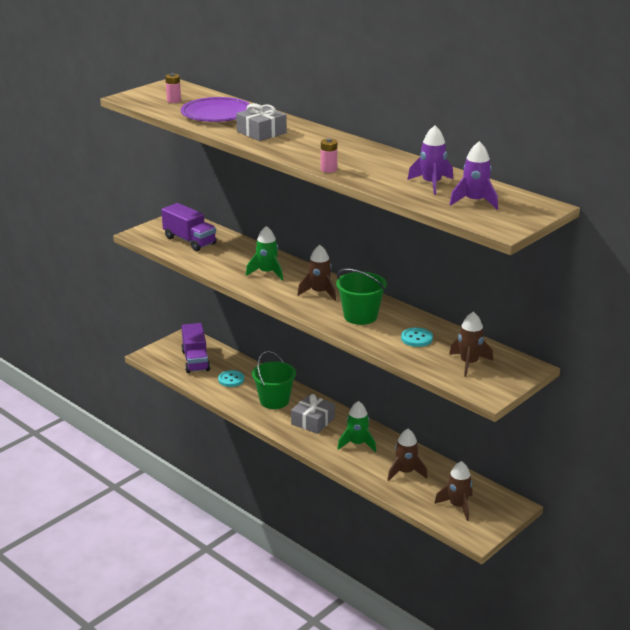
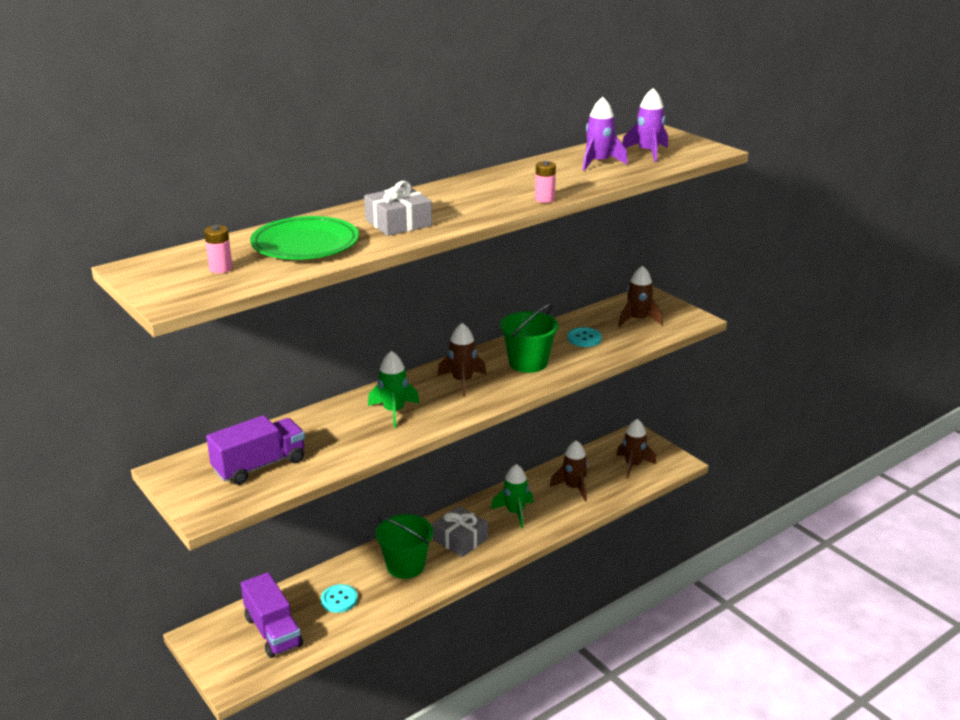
camera: 80 degrees left, 0 degrees up
purple plate [181,97,250,122] -> green plate [250,216,359,260]
purple truck [181,323,210,373] -> purple truck turned 60 degrees clockwise [241,572,303,658]

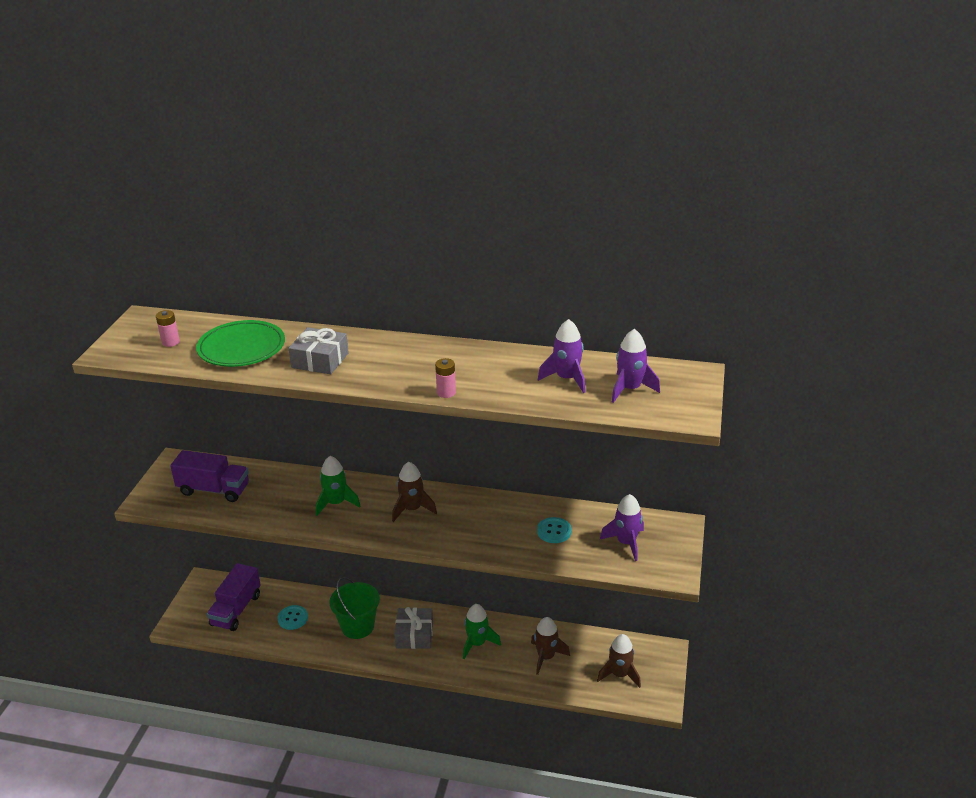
camera: 50 degrees right, 5 degrees up
green bucket [500,304,559,373] -> none
brown rocket [618,265,663,327] -> purple rocket [600,494,644,561]

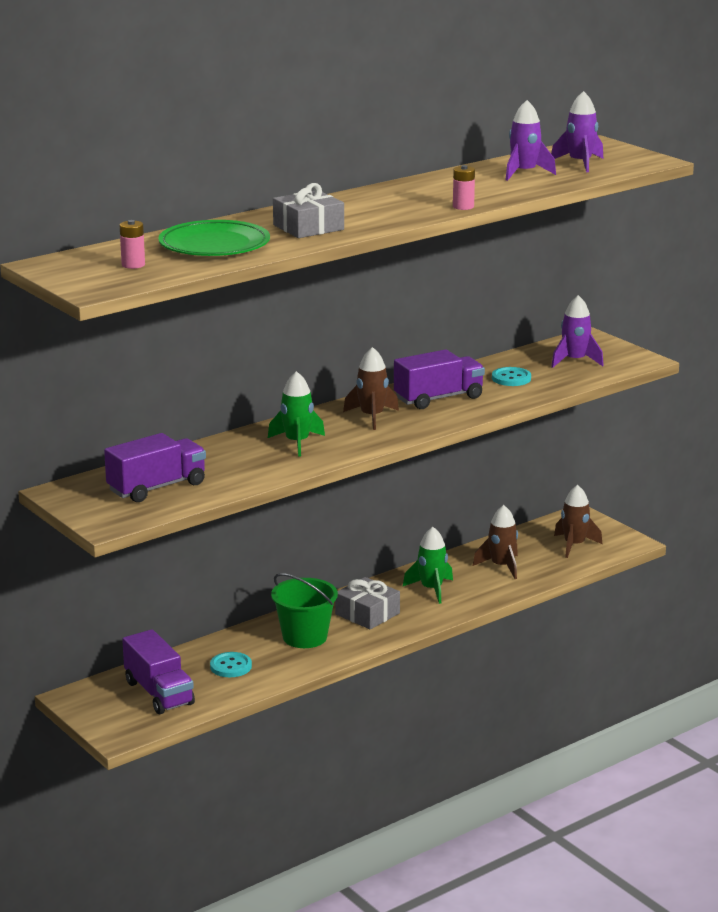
camera: 50 degrees left, 10 degrees down
none -> purple truck [394,349,485,409]

